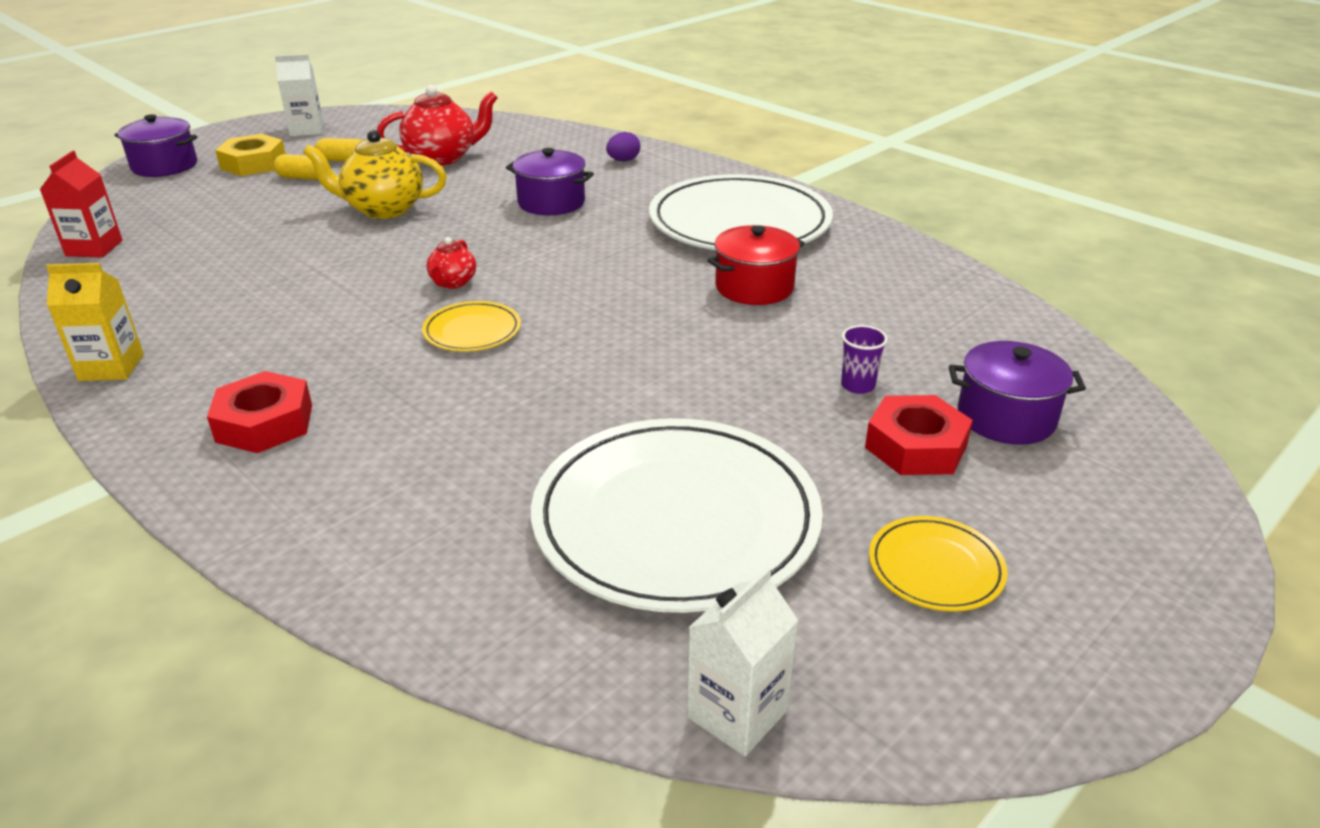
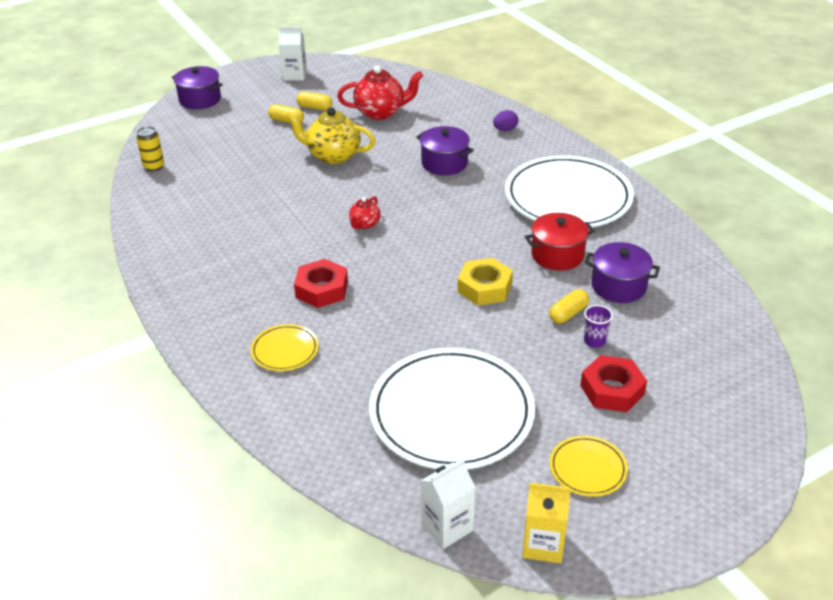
camera: 15 degrees right, 5 degrees up
red carton [40,151,123,258] -> yellow can [136,126,164,171]
yellow carton [46,263,144,381] -> yellow carton moved to [522,482,571,563]
red nut [207,371,312,453] -> red nut moved to [294,259,348,308]
yellow nut [215,134,286,176] -> yellow nut moved to [458,258,513,305]
yellow plate [422,301,521,352] -> yellow plate moved to [250,324,319,371]
purple pot [949,341,1086,444] -> purple pot moved to [585,242,660,303]
none -> yellow capsule [549,289,589,323]

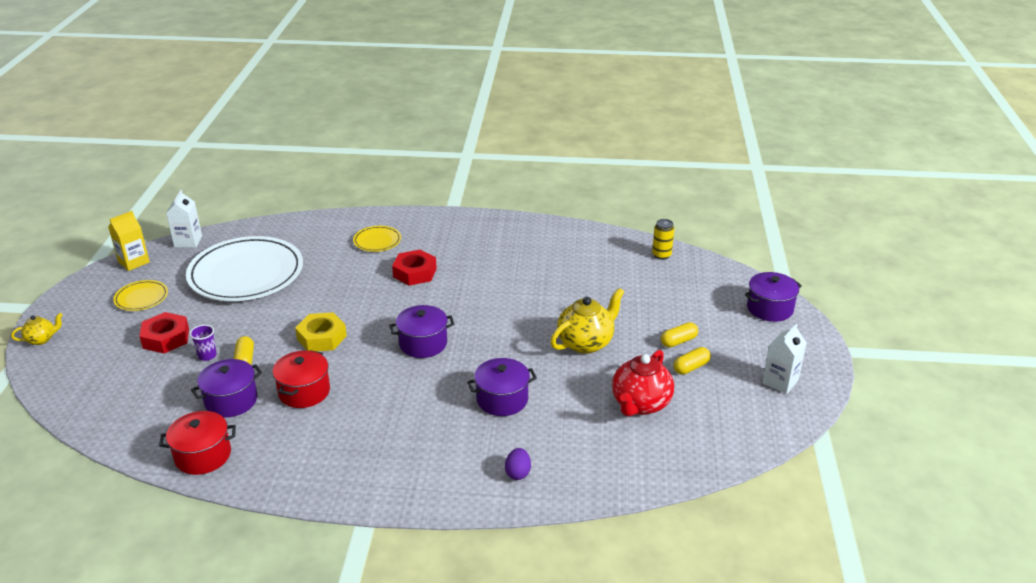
camera: 125 degrees right, 5 degrees down
red teapot [349,196,381,229] -> none
white plate [505,155,634,227] -> none
none -> yellow teapot [11,313,63,345]
none -> red pot [159,411,236,475]
none -> purple pot [389,305,454,358]

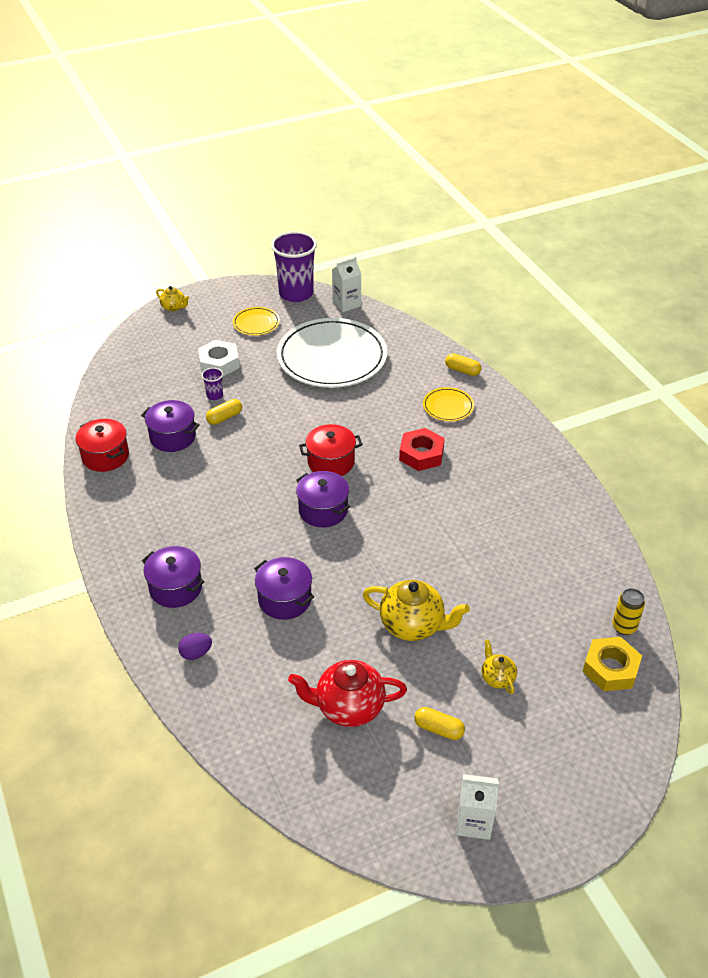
camera: 60 degrees right, 10 degrees up
yellow carton [108,211,150,271] -> purple cup [271,231,317,302]
red nut [139,312,189,353] -> white nut [198,340,240,376]
red pot [273,350,330,408] -> red pot moved to [299,424,363,476]
yellow nut [295,312,347,351] -> yellow nut moved to [582,637,642,691]
yellow capsule [661,322,698,348] -> yellow capsule moved to [445,353,481,376]
purple pot [745,272,802,322] -> purple pot moved to [142,546,205,608]
none -> yellow teapot [481,639,517,694]

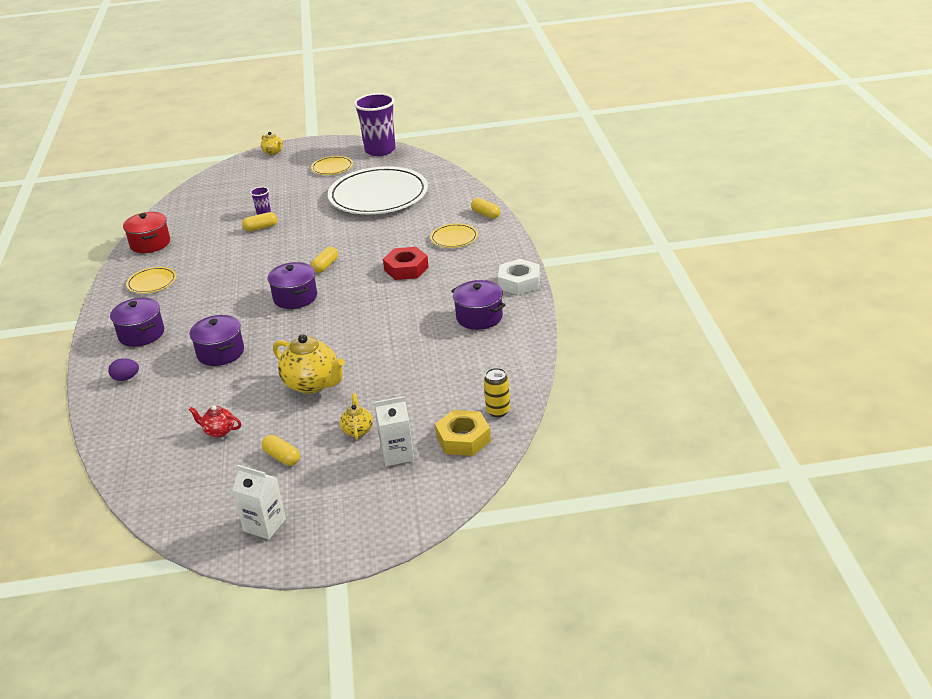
camera: 20 degrees right, 10 degrees down
purple pot [141,400,200,452] -> purple pot moved to [451,280,505,330]
white nut [198,340,240,376] -> white nut moved to [498,259,540,295]
red teapot [288,660,407,727] -> red teapot [189,405,241,437], size x0.53
red pot [299,424,363,476] -> yellow capsule [311,247,338,273]
white carton [332,257,361,312] -> white carton moved to [375,396,414,466]
none -> yellow plate [126,267,176,293]

